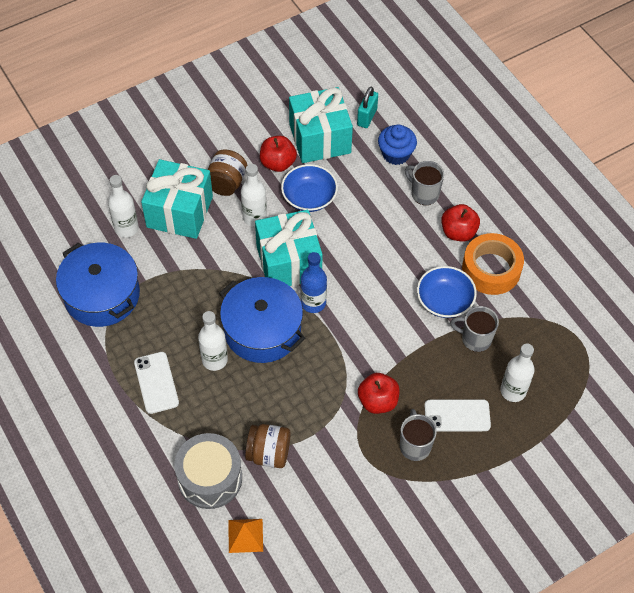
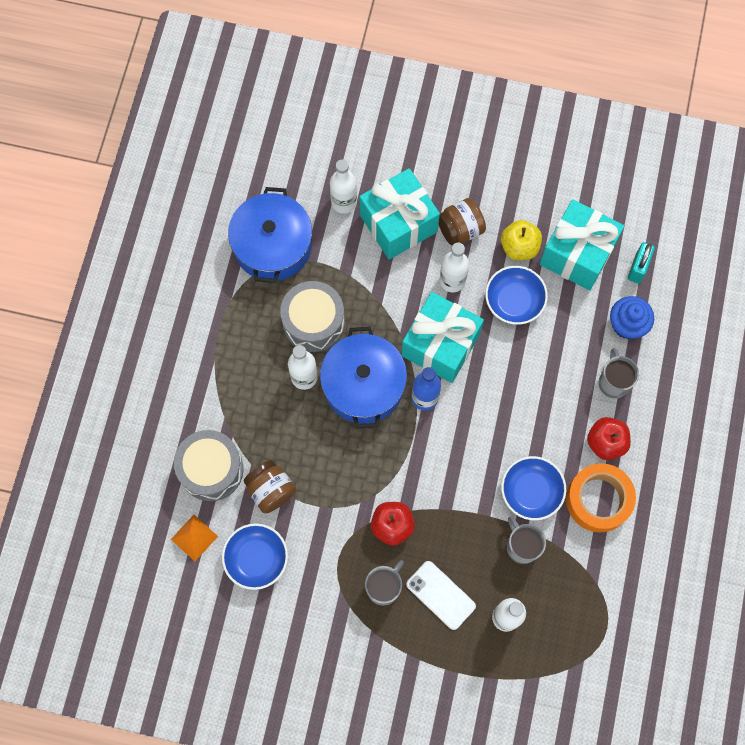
camera: 45 degrees right, 15 degrees up
white phone [134,352,179,414] -> none
red apple [260,136,297,172] -> yellow apple [501,220,542,260]
turquoise padlock [357,87,378,128] -> turquoise padlock turned 45 degrees counterclockwise [628,242,655,283]
none -> blue bowl [222,523,288,590]
none -> grey drum [280,281,345,352]

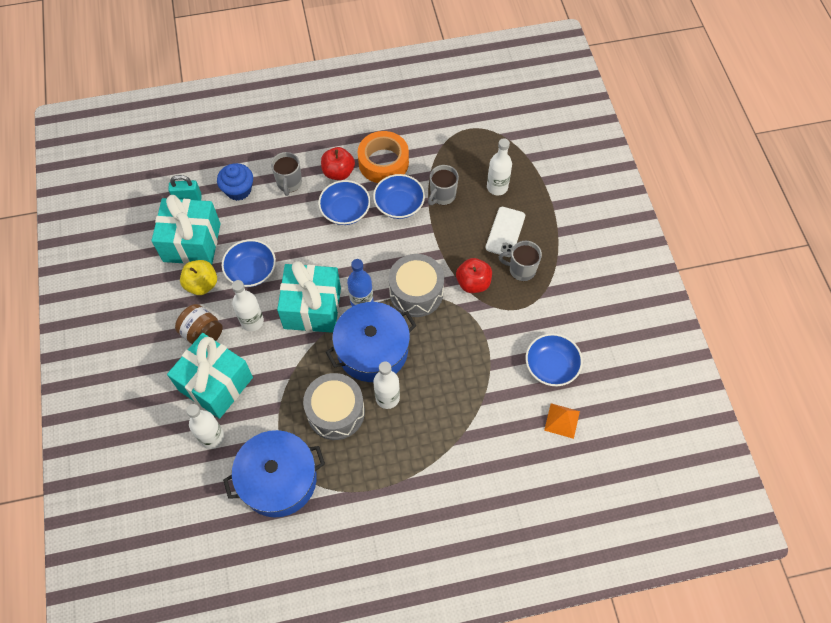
camera: 115 degrees left, 10 degrees down
grey drum [174,430,244,501] -> grey drum moved to [389,254,444,317]
brown jar [243,460,296,513] -> none
grey mug [599,348,639,398] -> grey mug turned 60 degrees counterclockwise [271,152,302,196]
none -> blue bowl [318,180,371,225]

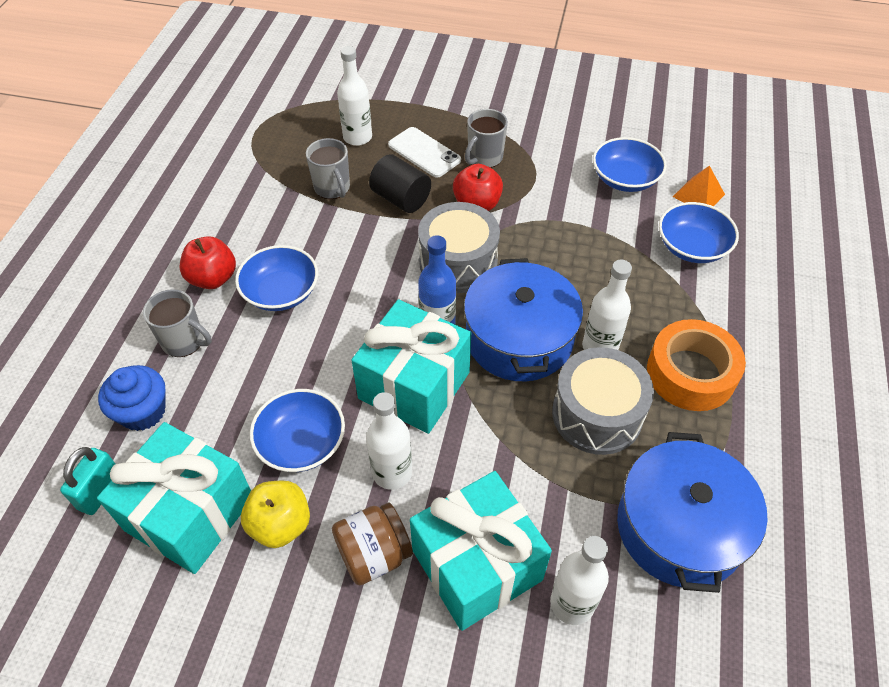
camera: 65 degrees left, 10 degrees down
orange tape [357,131,409,183] -> orange tape moved to [647,319,746,411]
blue bowl [373,174,425,219] -> blue bowl moved to [659,202,739,263]
none -> black cylinder [369,154,431,213]

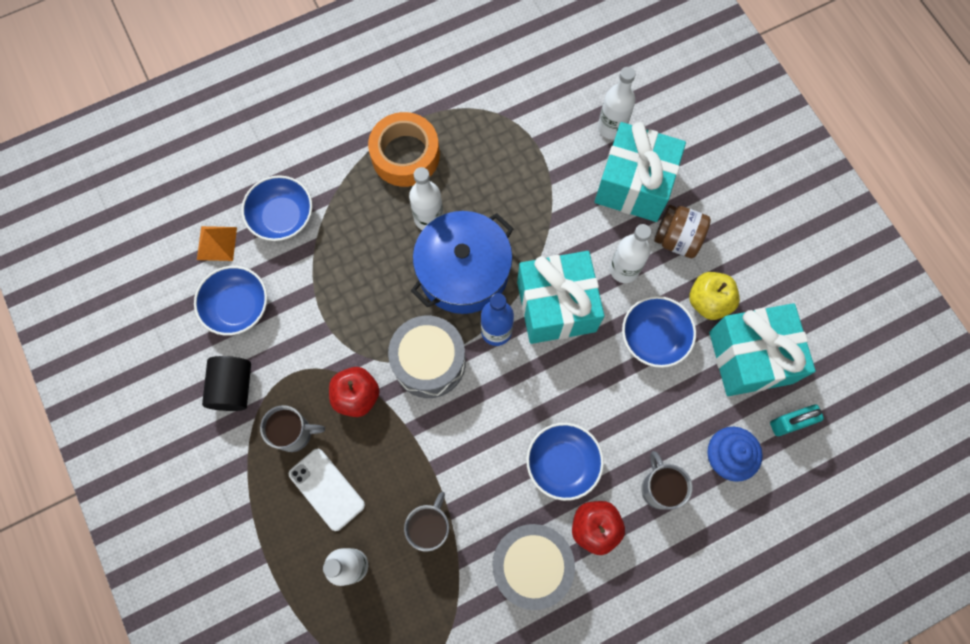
camera: 130 degrees left, 20 degrees up
black cylinder [369,154,431,213] -> black cylinder moved to [202,356,251,411]
white phone [388,127,461,178] -> white phone turned 45 degrees counterclockwise [289,449,365,531]
grey drum [552,347,654,455] -> grey drum moved to [492,524,575,610]
blue pot [617,432,768,593] -> none

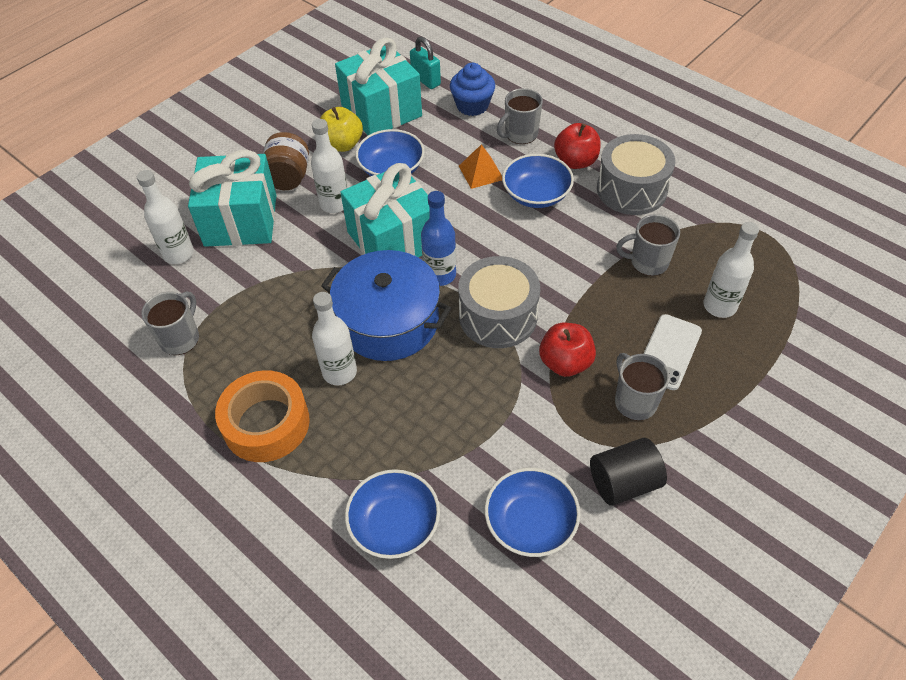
camera: 110 degrees left, 20 degrees down
orange pyramid [197,226,237,261] -> orange pyramid moved to [459,144,502,189]
none -> grey mug [141,291,199,355]

